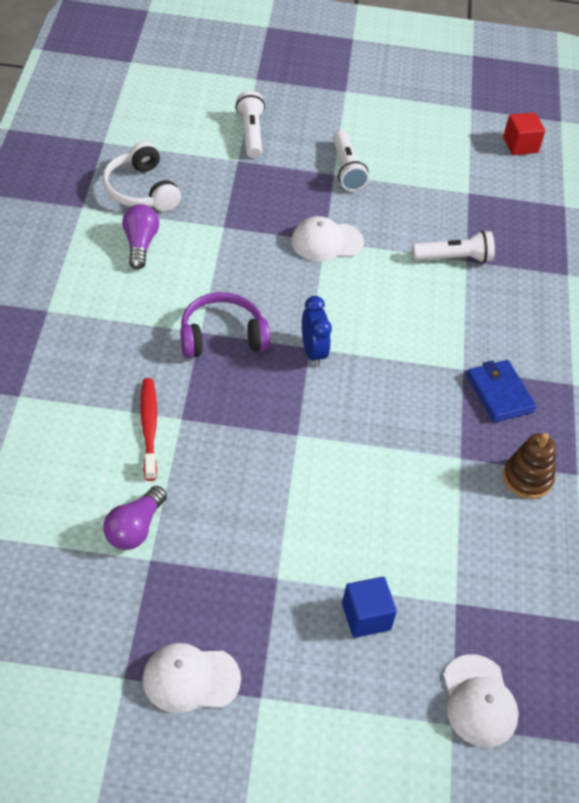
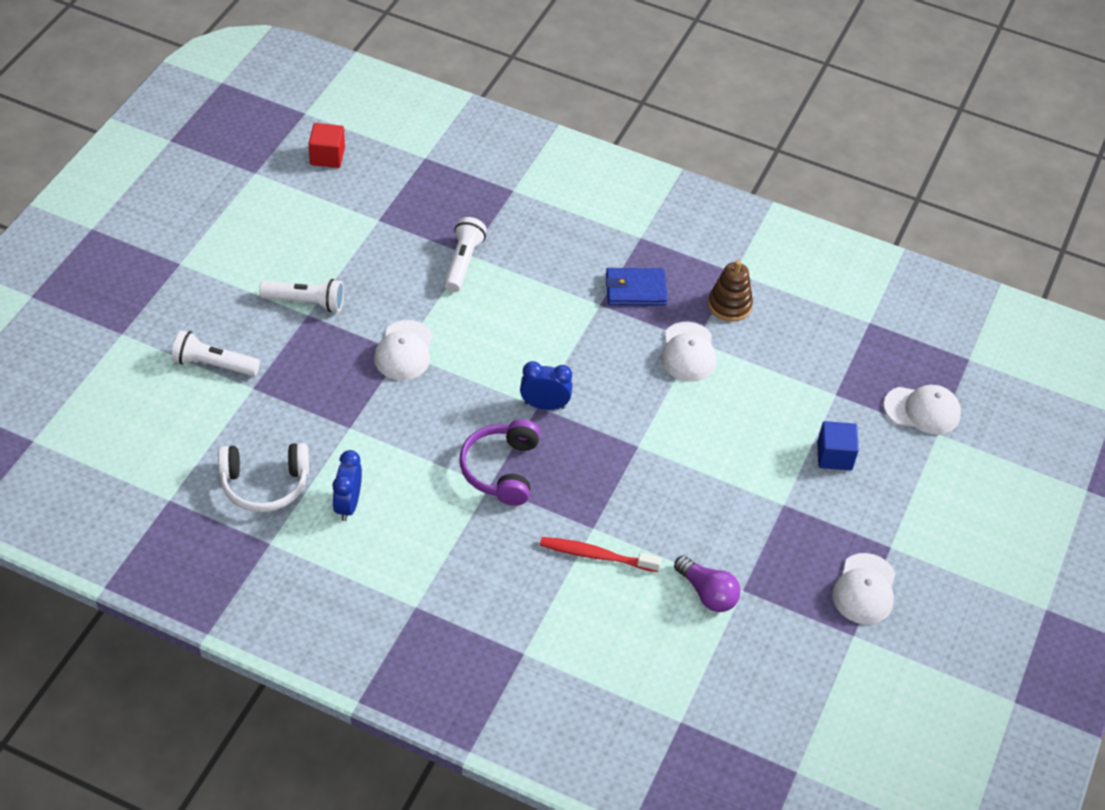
camera: 70 degrees left, 0 degrees up
purple light bulb [122,204,159,269] -> blue clock [333,450,362,521]
none -> white cap [661,322,717,382]

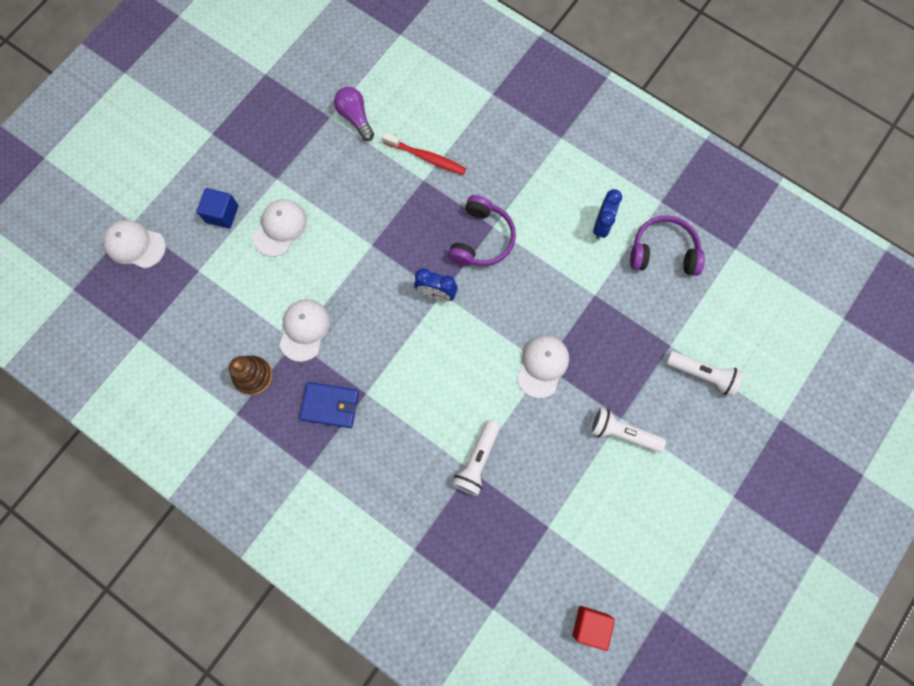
camera: 165 degrees left, 25 degrees up
white headphones [218,443,309,512] -> purple headphones [630,216,705,276]
white cap [832,553,896,624] -> white cap moved to [253,199,307,257]

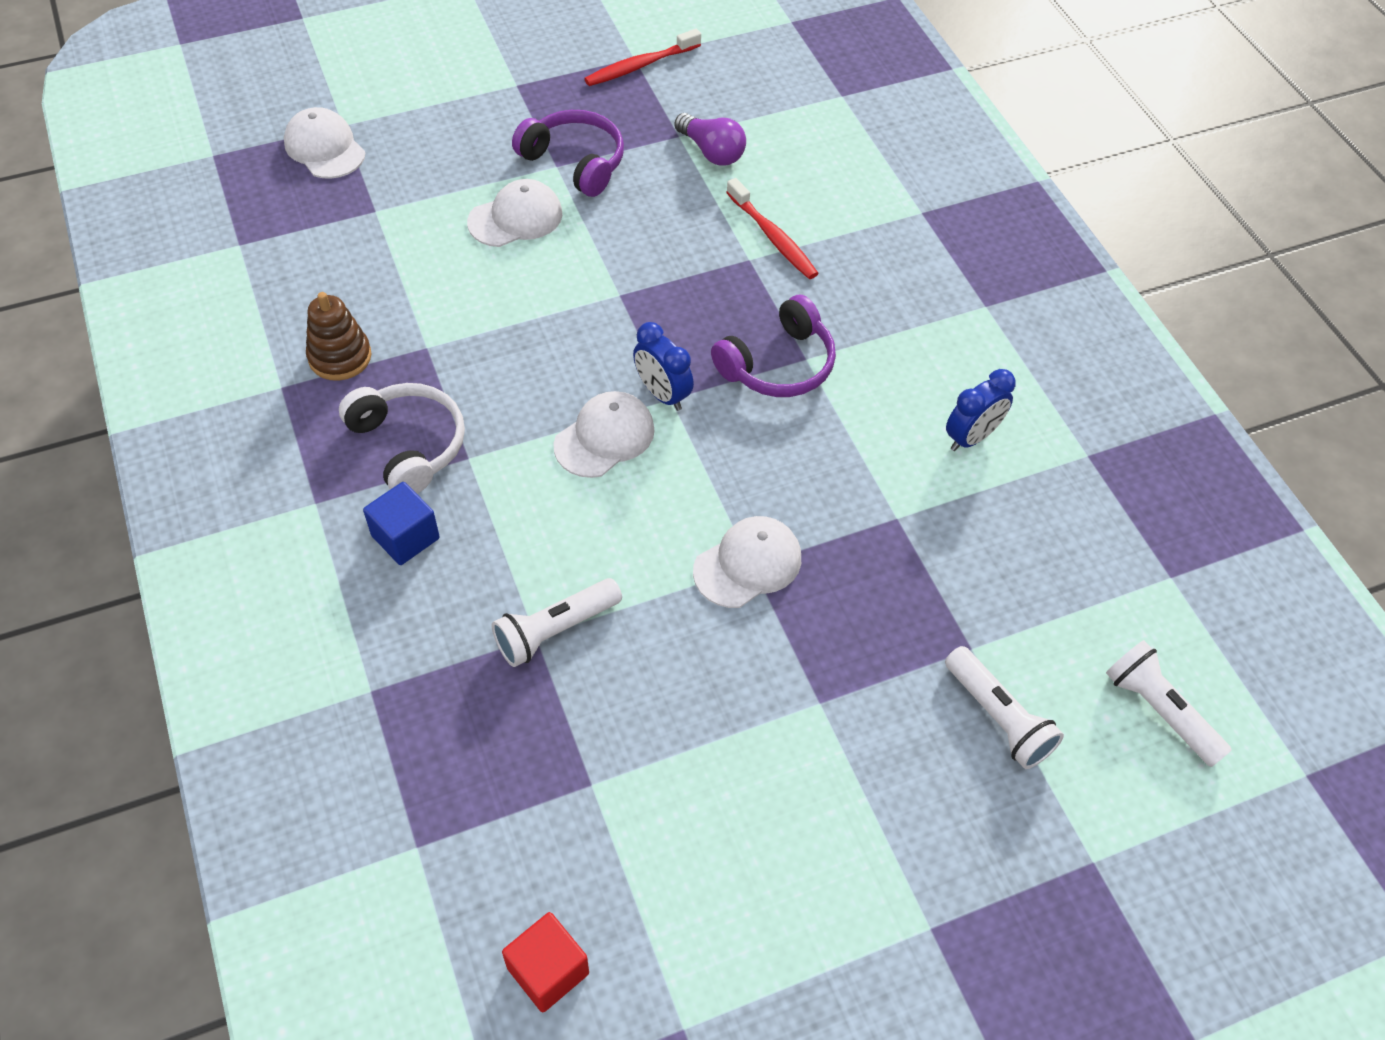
camera: 30 degrees right, 20 degrees down
blue cube [197,188,239,229] -> blue cube moved to [363,482,440,565]
white cap [279,299,330,362] -> white cap moved to [553,391,655,478]
blue wallet [300,382,359,428] -> white headphones [339,383,465,494]
purple light bulb [334,87,374,141] -> purple light bulb turned 135 degrees clockwise [674,113,746,166]
white flashlight [590,408,666,452] -> white flashlight moved to [1106,640,1232,767]
purple headphones [630,216,705,276] -> purple headphones moved to [512,110,624,197]
none -> red toothbrush [584,29,701,86]

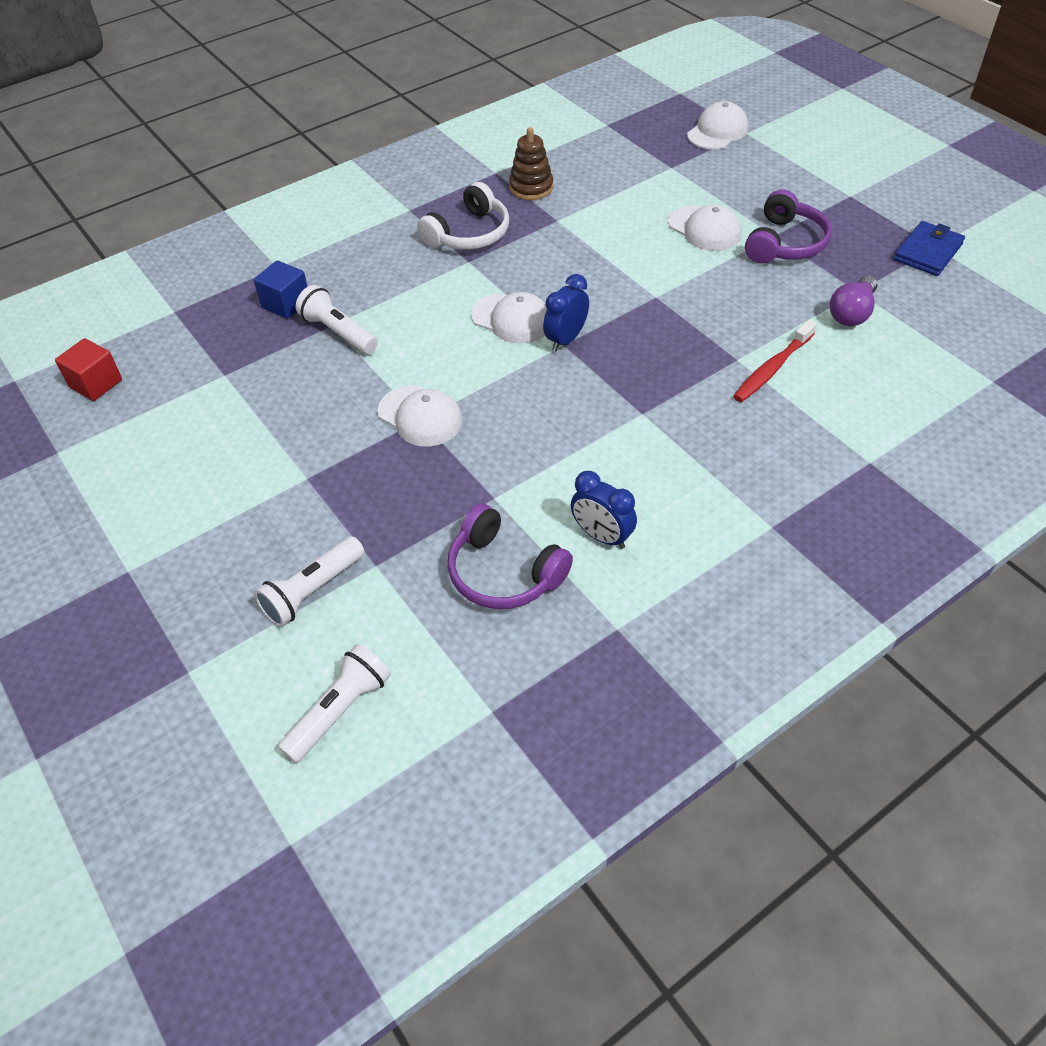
camera: 80 degrees right, 5 degrees down
blue cube [363,482,440,565] -> blue cube moved to [254,260,308,319]
red toothbrush [584,29,701,86] -> blue wallet [894,221,965,276]
purple headphones [711,295,836,397] -> purple headphones moved to [448,503,573,609]

